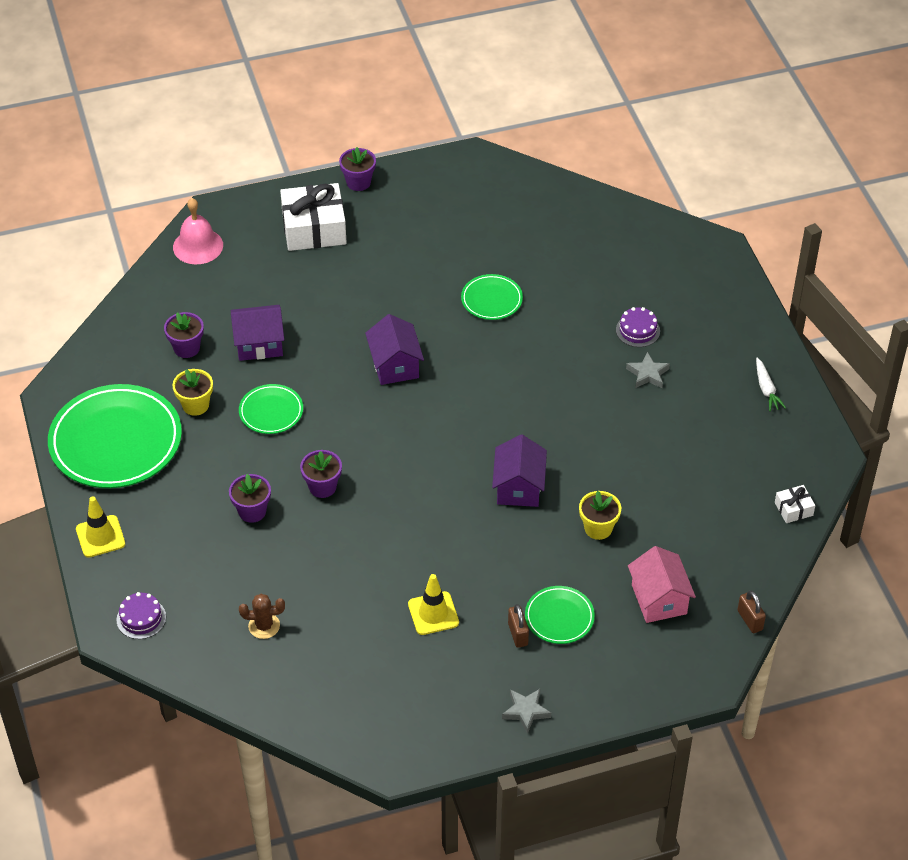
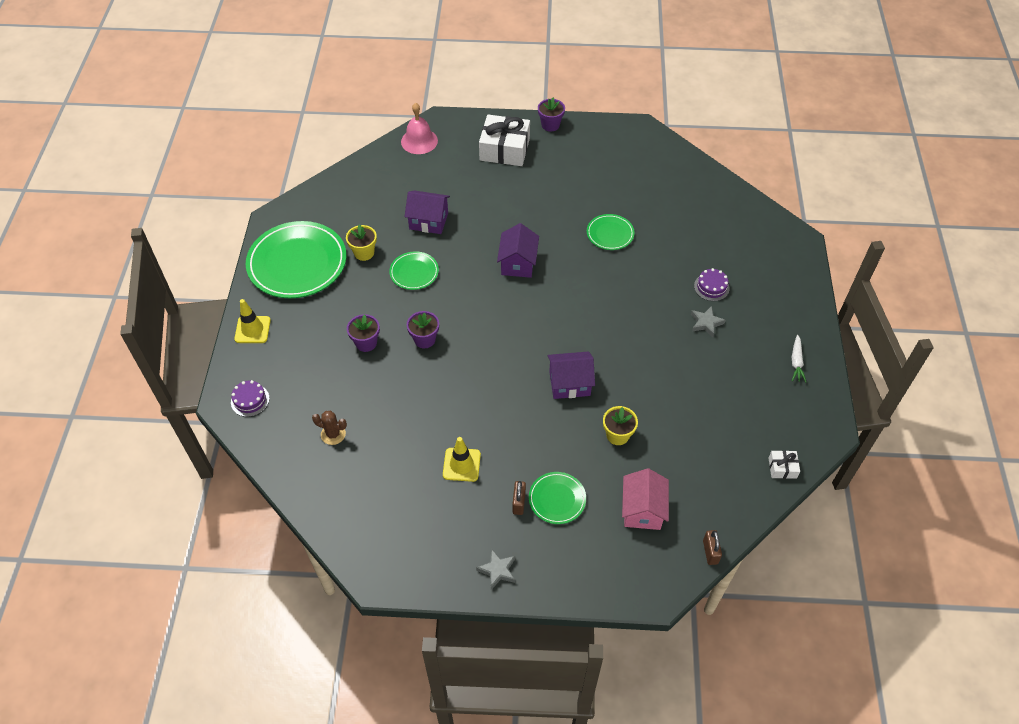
camera: 20 degrees right, 5 degrees up
purple flower pot [164,312,204,358] -> none
purple house [492,434,547,507] -> purple house turned 60 degrees clockwise [547,351,595,399]

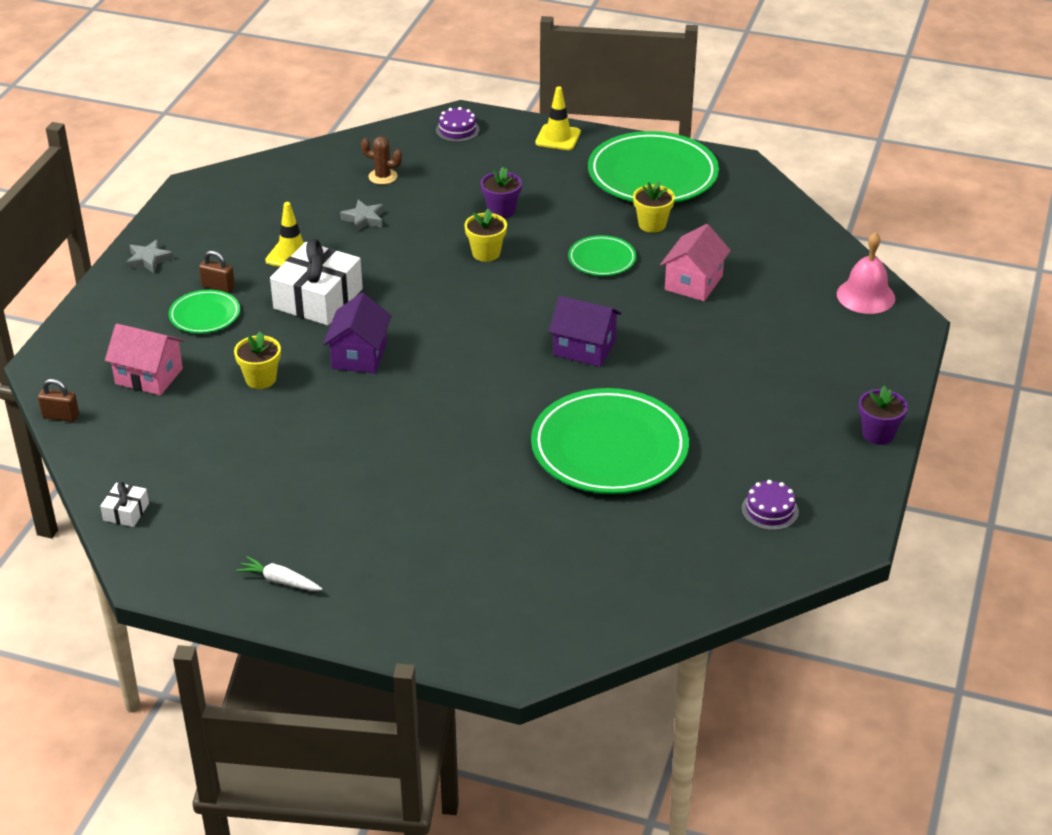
camera: 105 degrees right, 15 degrees down
brown cactus [312,411,347,445] -> brown cactus turned 75 degrees clockwise [361,137,402,185]
purple house [404,190,450,234] -> pink house [660,224,731,301]
purple flower pot [407,311,439,348] -> yellow flower pot [464,209,507,262]
white gift [479,115,530,166] -> white gift moved to [270,239,363,325]
green plate [587,214,635,250] -> green plate [531,388,689,494], size x2.04
grey star [691,306,726,337] -> grey star moved to [340,200,384,232]
purple cake [694,268,730,301] -> purple cake moved to [741,480,799,530]

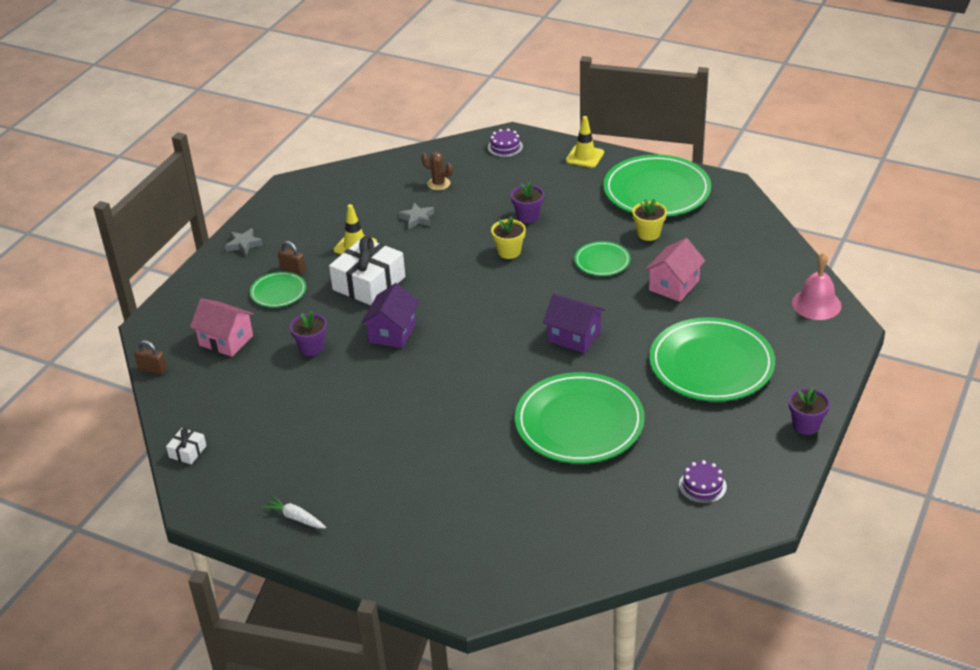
camera: 10 degrees right, 0 degrees up
yellow flower pot [234,332,281,389] -> purple flower pot [290,311,327,356]
none -> green plate [649,317,775,401]

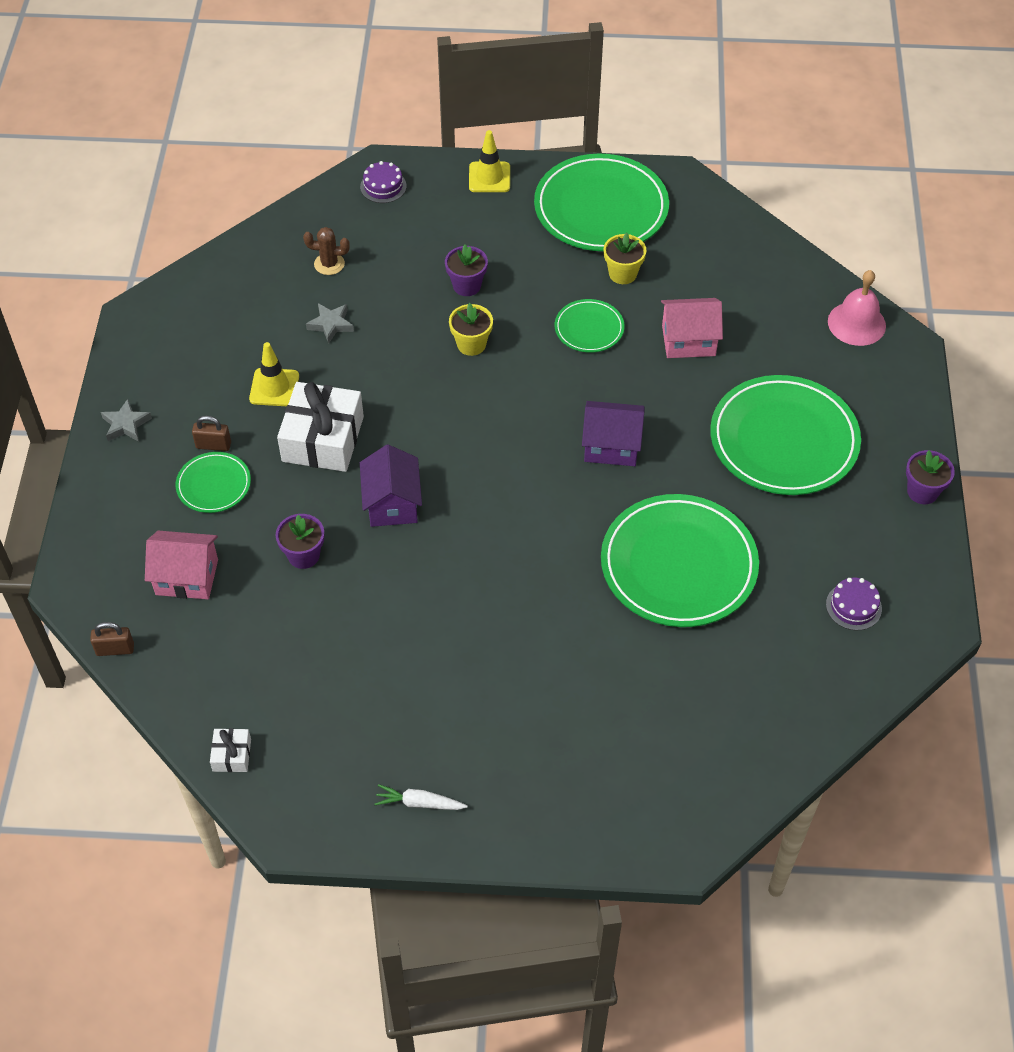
camera: 25 degrees left, 15 degrees up
pink house [645,238,705,302] -> pink house turned 75 degrees clockwise [661,298,723,358]

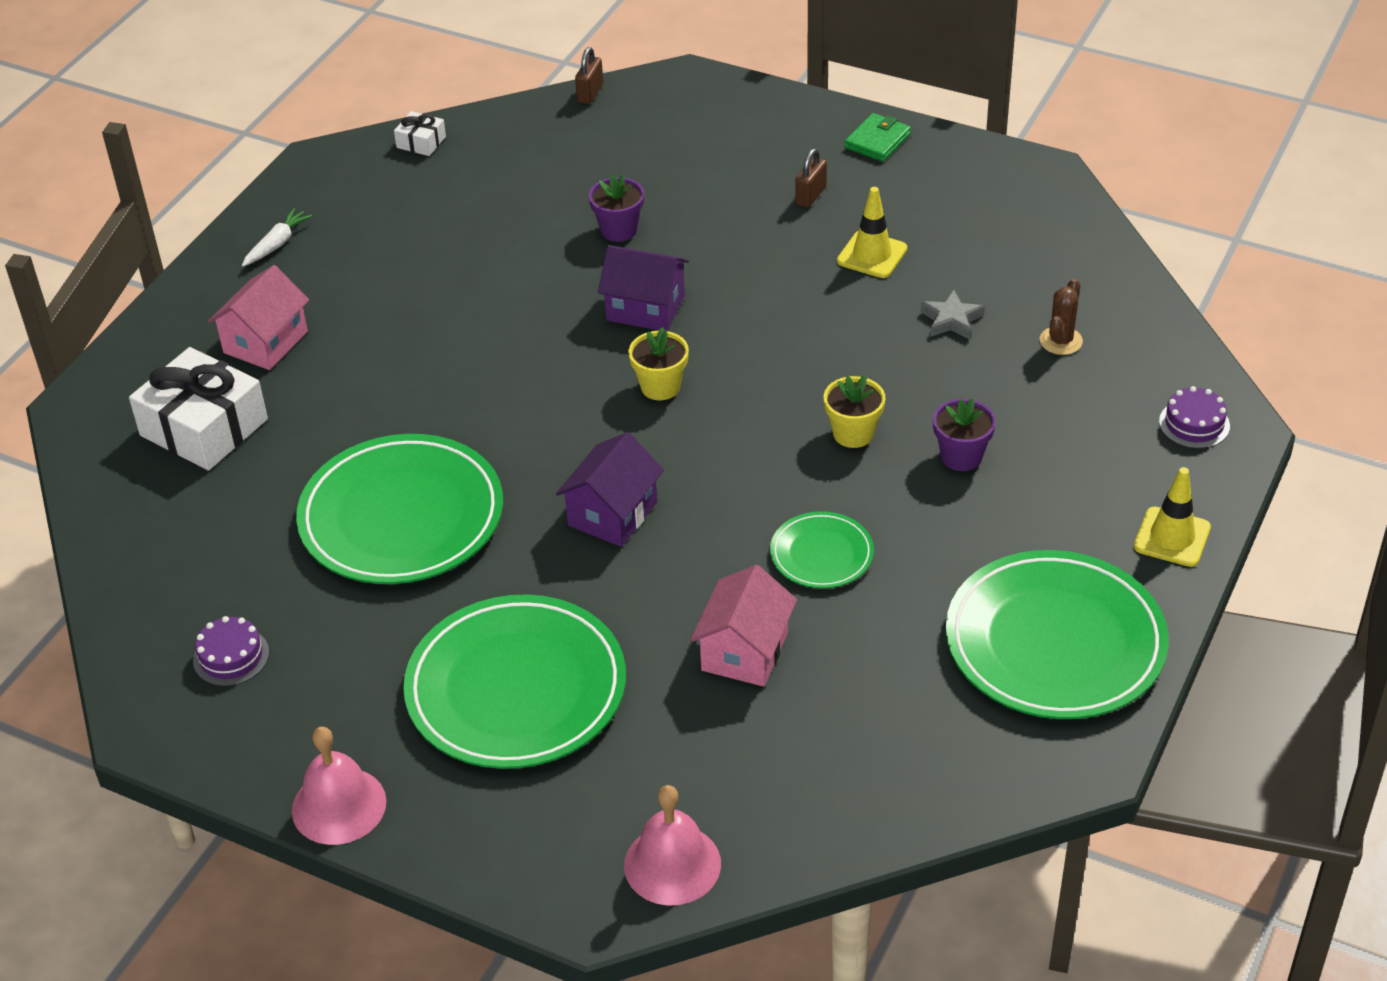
camera: 115 degrees right, 10 degrees down
grey star [101,399,152,441] -> green wallet [844,113,911,162]
pink house [145,531,218,599] -> pink house moved to [207,265,309,370]
green plate [176,452,251,513] -> none
white gift [277,382,364,472] -> white gift moved to [129,347,268,471]
yellow flower pot [604,232,647,284] -> yellow flower pot moved to [628,327,689,400]
purple flower pot [906,450,955,504] -> pink bell [292,727,387,845]

